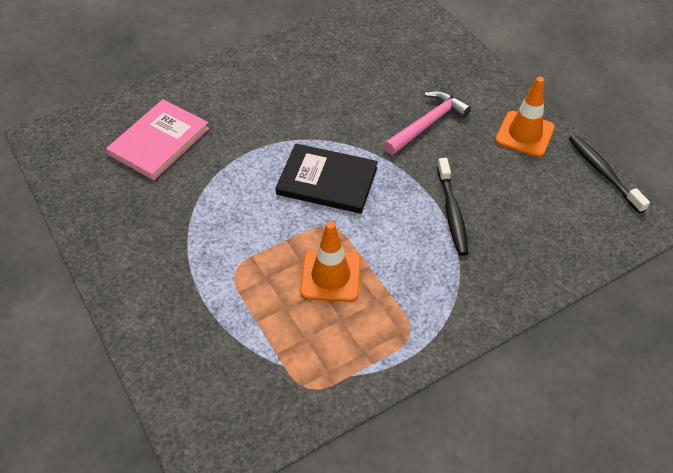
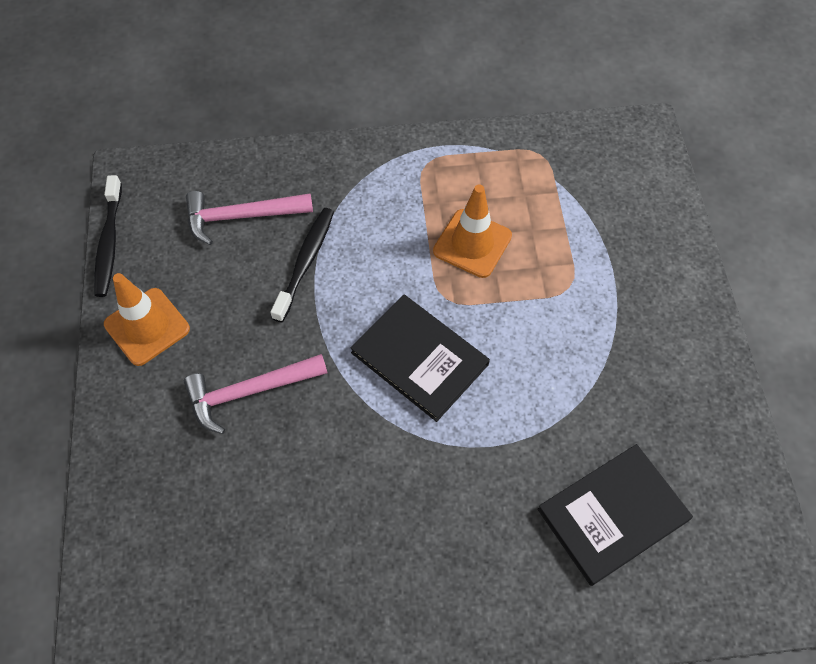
camera: 155 degrees left, 10 degrees up
pink book [106,99,209,180] -> black book [537,444,693,586]
none -> pink hammer [186,191,313,245]

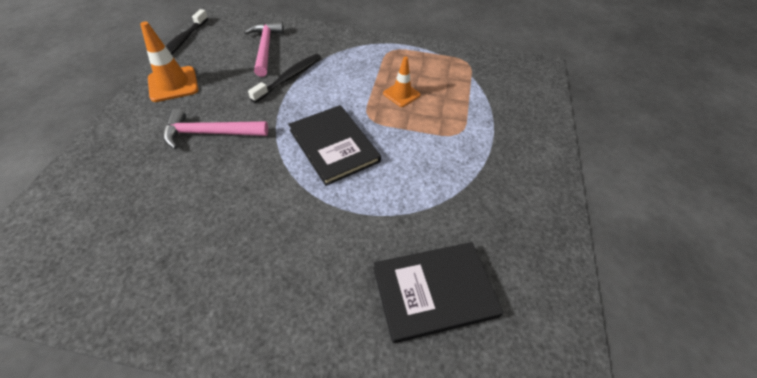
camera: 15 degrees right, 10 degrees down
pink hammer [186,191,313,245] -> pink hammer turned 75 degrees clockwise [244,21,284,77]
orange traffic cone [433,184,512,278] -> orange traffic cone [383,56,420,107], size x0.66

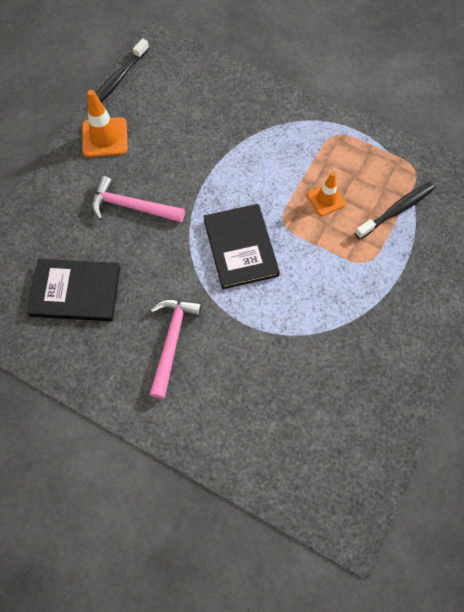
camera: 20 degrees right, 15 degrees up
pink hammer [244,21,284,77] -> pink hammer moved to [149,299,202,399]
black toothbrush [248,54,321,103] -> black toothbrush moved to [355,182,435,239]
black book [373,242,503,343] -> black book moved to [27,259,121,321]

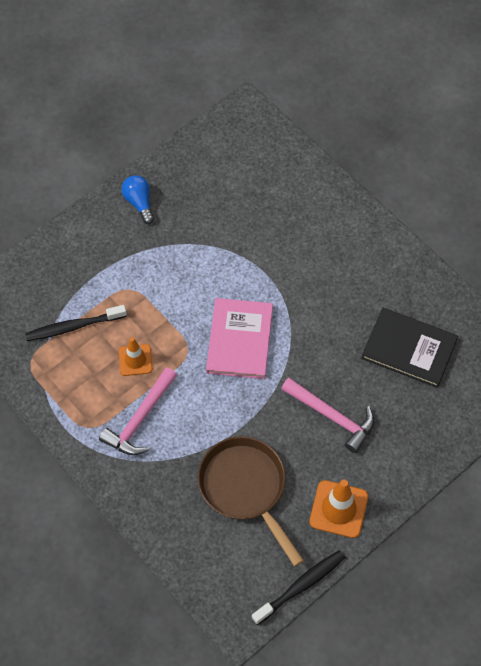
camera: 160 degrees left, 5 degrees down
pink hammer [149,299,202,399] -> pink hammer moved to [99,367,177,455]
black book [204,204,280,289] -> pink book [206,298,273,379]
none -> blue light bulb [122,175,154,224]
none -> brown pan [198,436,304,566]

